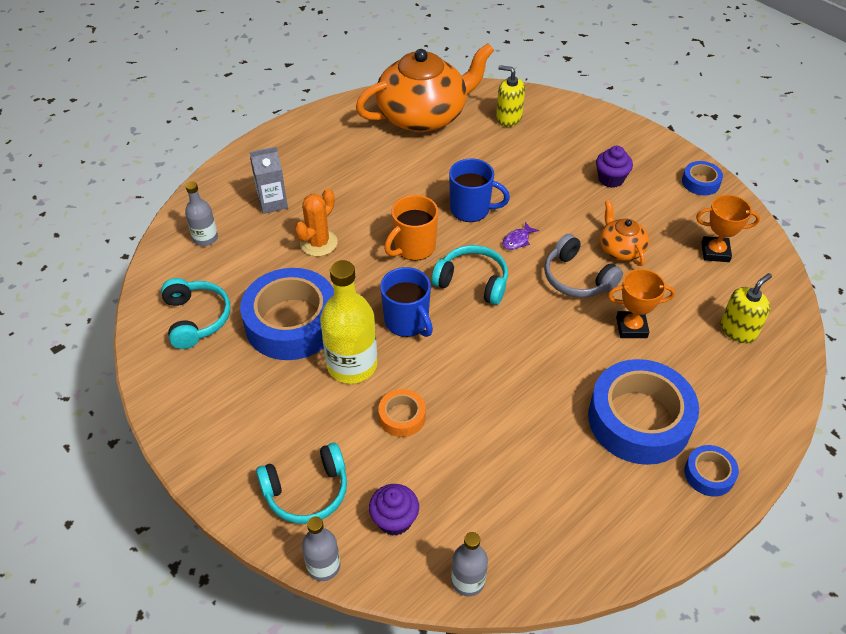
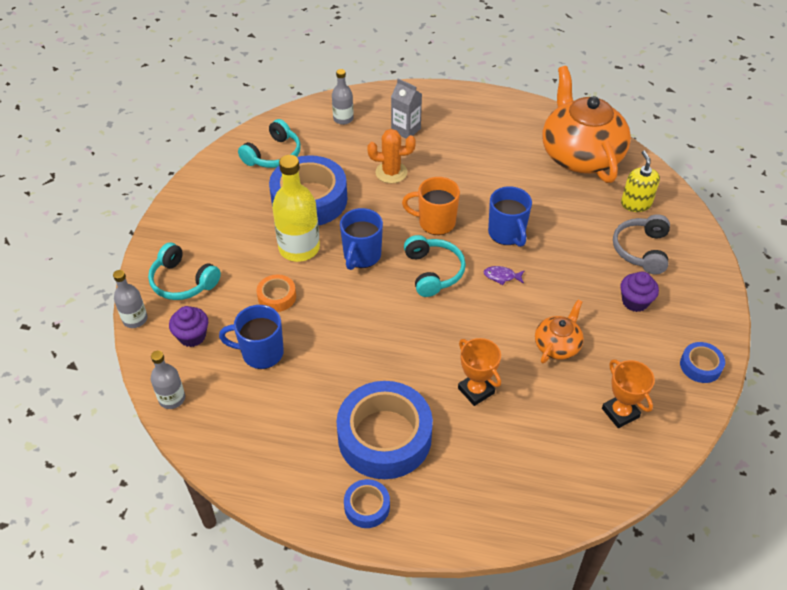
camera: 55 degrees right, 0 degrees up
orange teapot [356,43,494,132] -> orange teapot turned 135 degrees counterclockwise [542,66,631,183]
grey headphones [544,234,623,298] -> grey headphones moved to [613,214,670,275]
yellow soap dispenser [720,273,772,344] -> none
none -> blue mug [219,305,284,369]

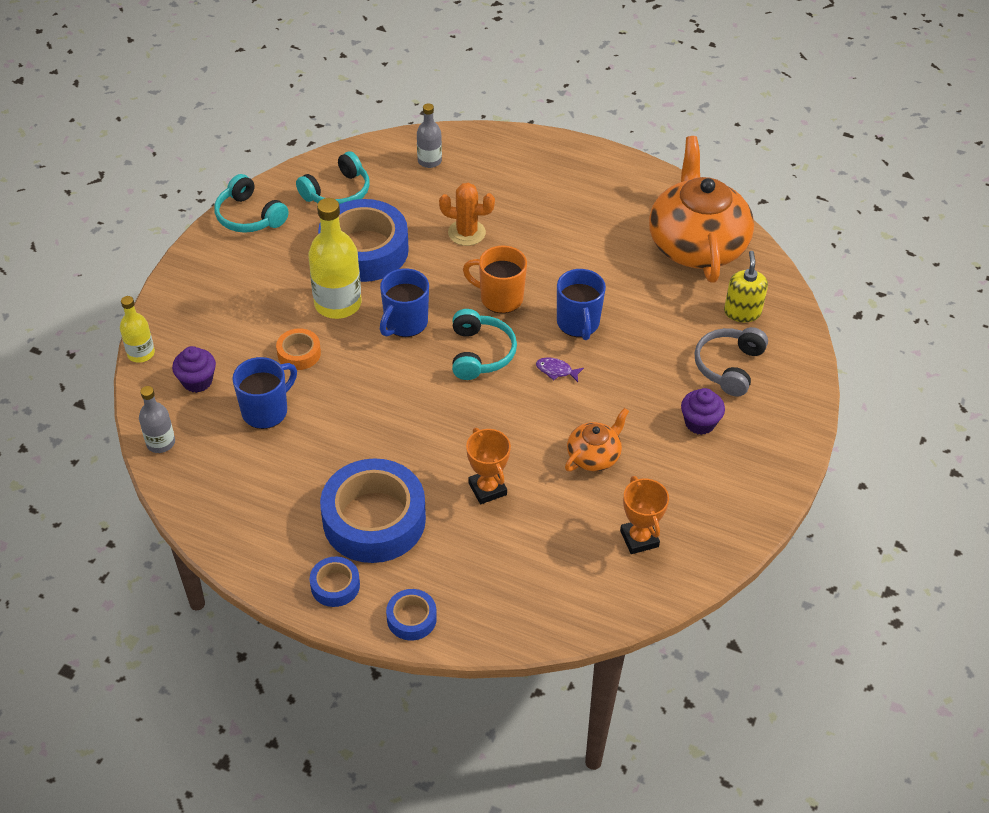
camera: 10 degrees right, 0 degrees up
grey bottle [113,270,147,328] -> yellow bottle [120,296,155,363]
turquoise headphones [148,243,221,300] -> turquoise headphones moved to [214,174,289,233]
blue mug [219,305,284,369] -> blue mug turned 120 degrees clockwise [232,357,297,429]
grey carton [391,79,422,139] -> none
blue tape [680,342,725,383] -> blue tape moved to [386,589,437,640]

